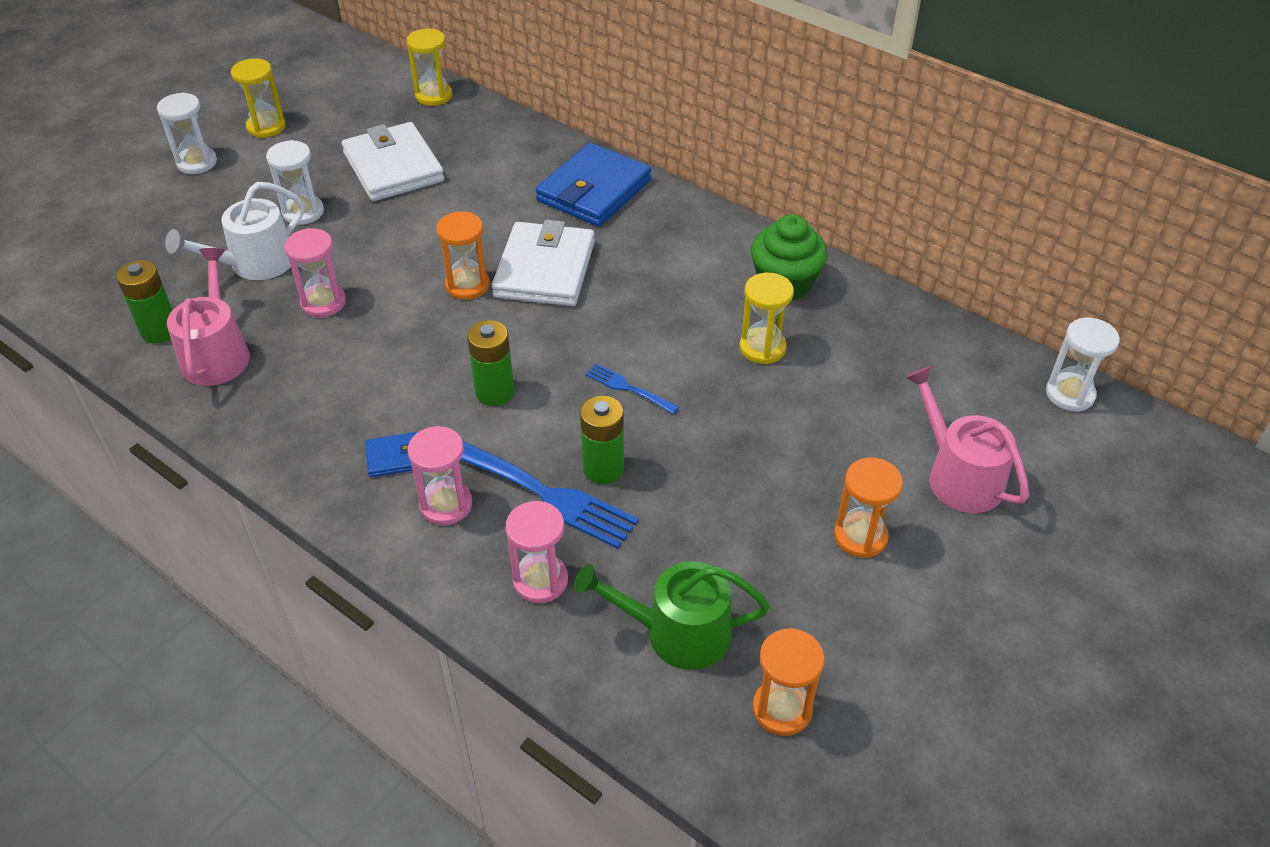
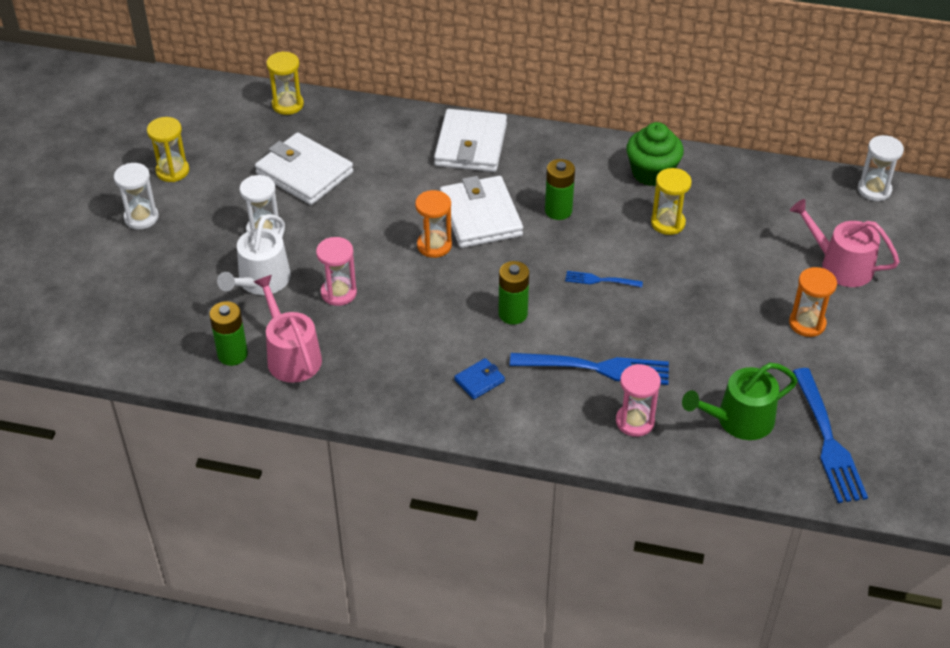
camera: 25 degrees left, 0 degrees up
pink hourglass [408,426,472,525] -> none
blue wallet [536,143,652,227] -> white wallet [434,109,507,172]
green battery [580,396,624,484] -> green battery moved to [545,159,575,220]
orange hourglass [752,628,825,736] -> blue fork [793,368,868,503]

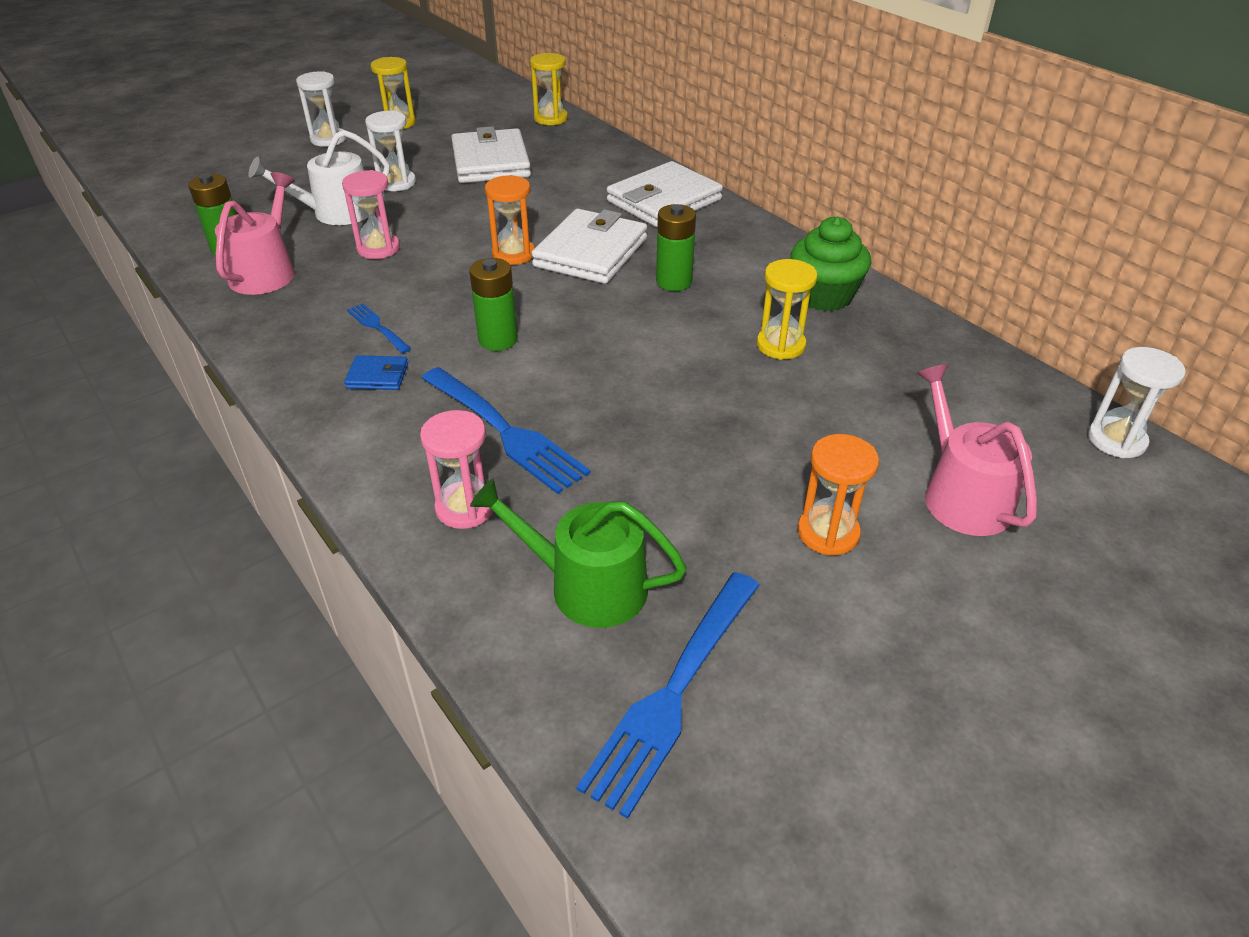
camera: 40 degrees right, 5 degrees down
blue fork [565,271,643,287] -> blue fork moved to [347,303,411,354]

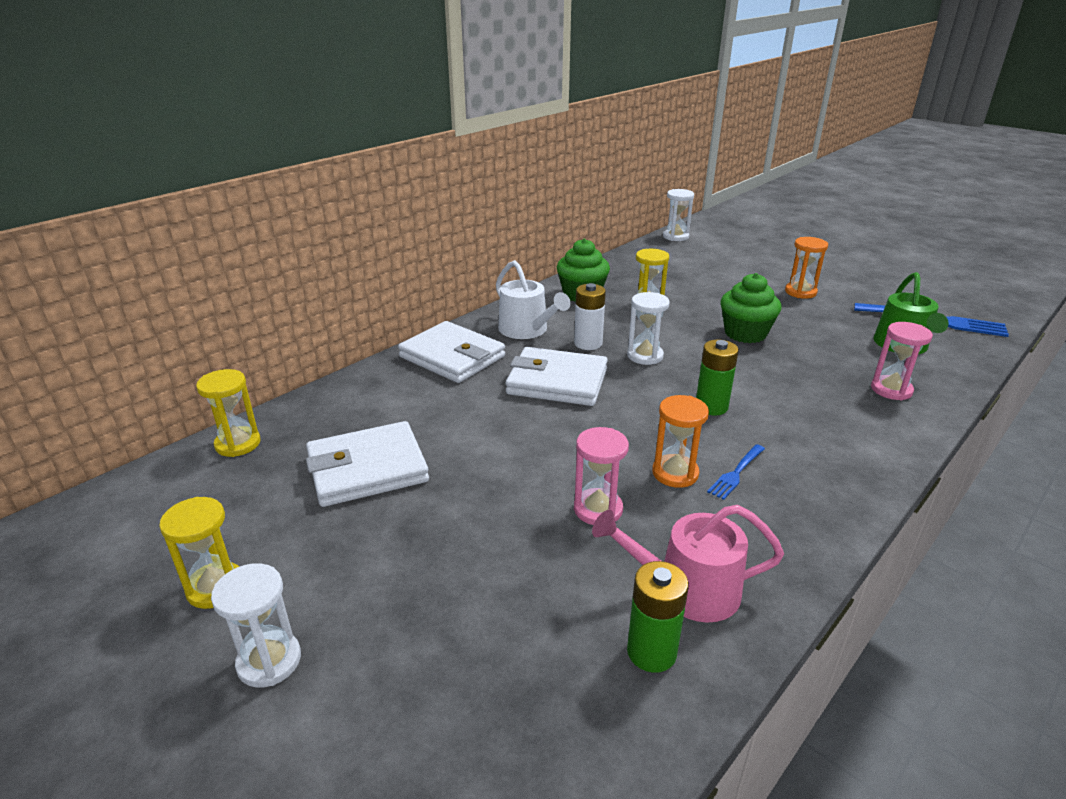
camera: 100 degrees left, 10 degrees down
white watering can [248,130,390,225] -> white watering can moved to [496,260,571,339]
blue wallet [344,355,408,390] -> none
white hourglass [365,111,416,191] -> white hourglass moved to [627,292,670,365]
blue fork [422,367,591,494] -> none
orange hourglass [485,175,535,265] -> orange hourglass moved to [652,395,709,488]
green battery [656,204,696,291] -> white battery [574,283,606,350]
pink watering can [917,364,1037,536] -> none
none -> green cupcake [720,273,782,343]

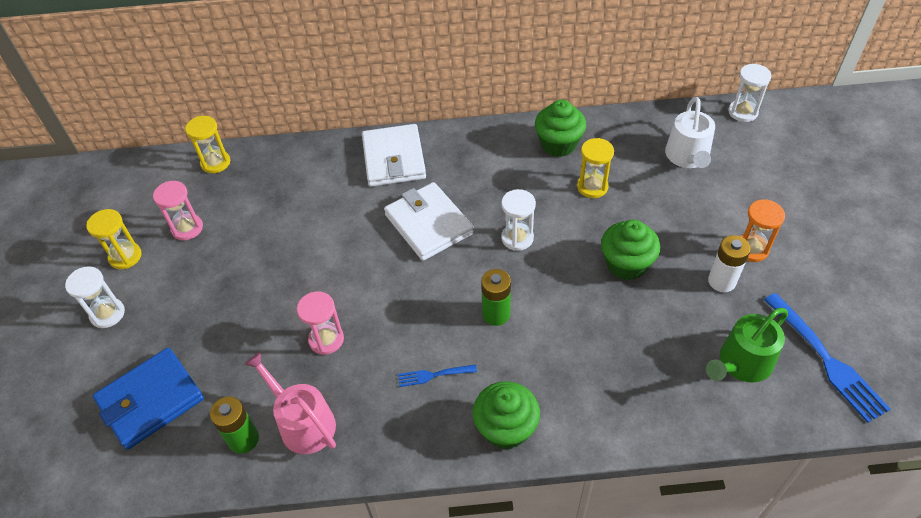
camera: 45 degrees right, 20 degrees up
white wallet [306,421,429,507] -> none
white watering can [496,260,571,339] -> white watering can moved to [665,97,715,168]
white battery [574,283,606,350] -> white battery moved to [708,235,751,292]
orange hourglass [652,395,709,488] -> none
pink hourglass [871,322,933,400] -> pink hourglass moved to [153,181,203,240]
none -> blue wallet [93,348,204,450]
none -> green cupcake [473,381,540,450]

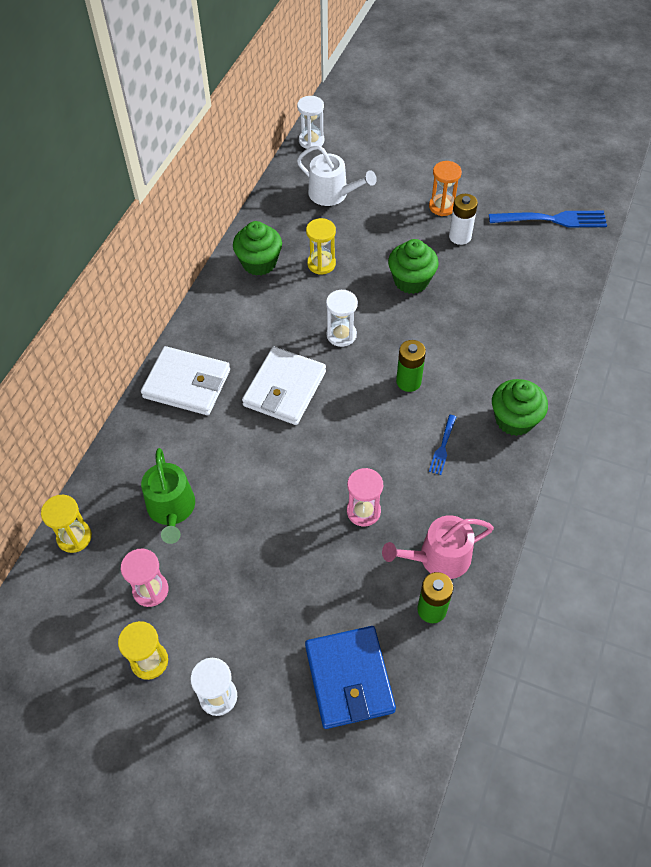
camera: 65 degrees left, 5 degrees up
white wallet [384,182,474,261] -> white wallet turned 60 degrees counterclockwise [242,347,326,425]
green watering can [706,308,788,383] -> green watering can moved to [141,448,195,544]

